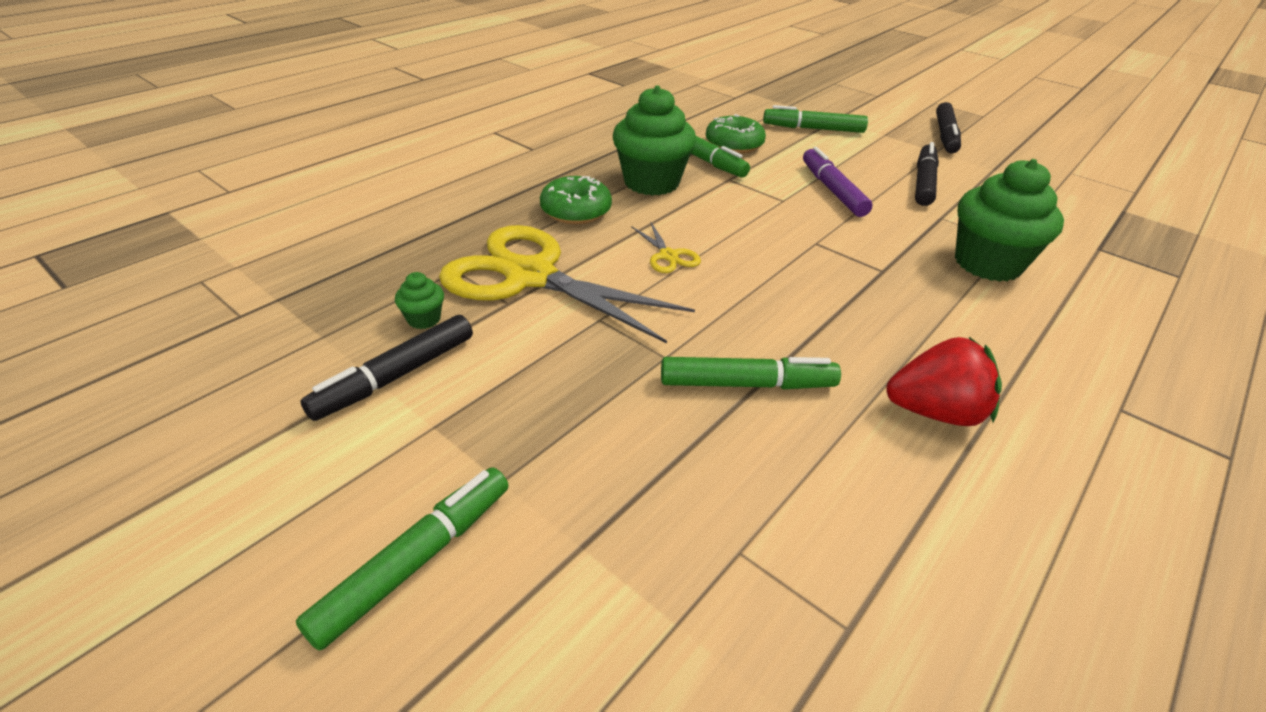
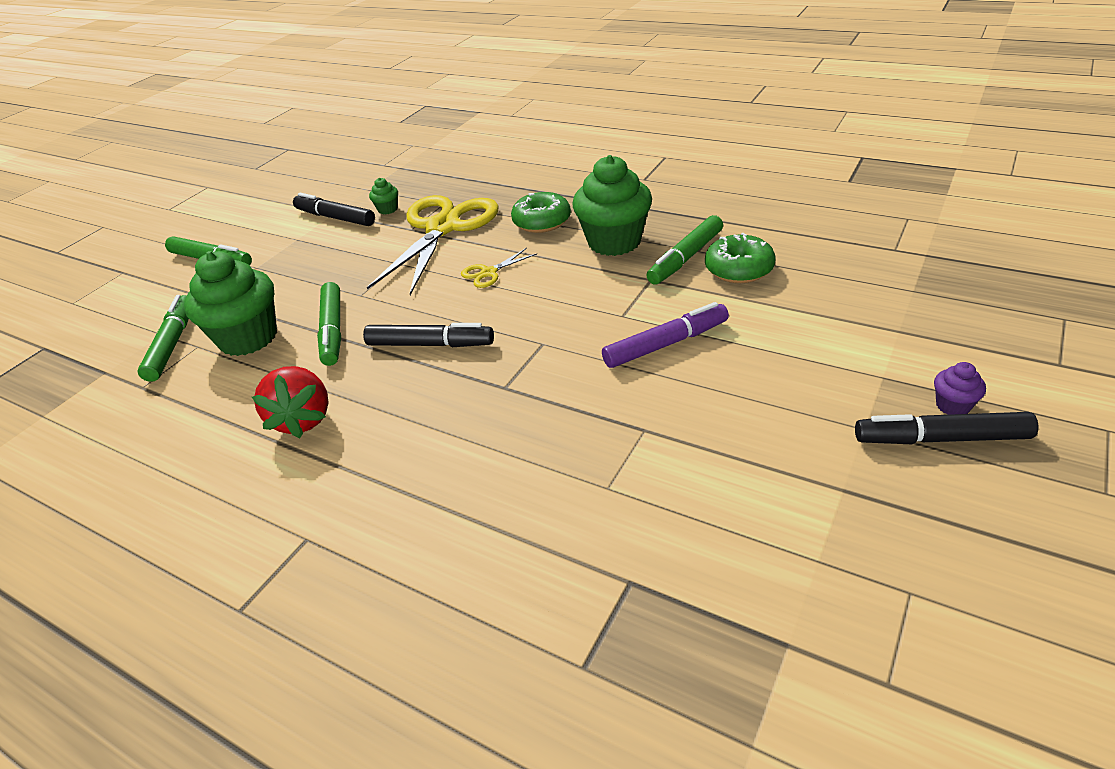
camera: 85 degrees right, 0 degrees up
green marker [763,105,868,133] -> green marker moved to [138,295,189,382]
black marker [915,142,939,206] -> black marker moved to [363,323,494,347]
green cupcake [955,159,1064,282] -> green cupcake moved to [184,251,277,356]
none -> purple cupcake [934,362,986,415]

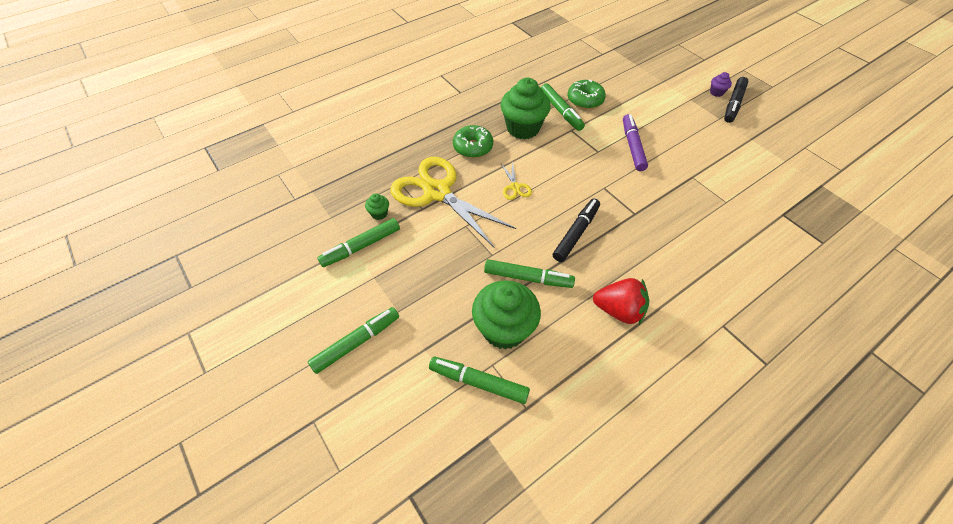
camera: 70 degrees left, 15 degrees up
black marker [293,193,375,226] -> green marker [318,218,400,267]

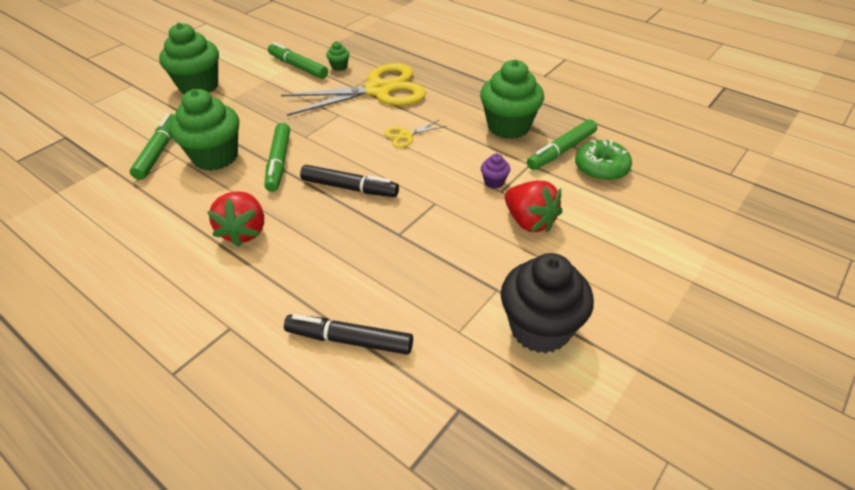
camera: 75 degrees right, 10 degrees down
green marker [308,307,399,374] -> green cupcake [159,23,219,94]
yellow scissors [390,157,516,247] -> yellow scissors turned 45 degrees clockwise [281,63,426,116]
green donut [453,125,494,158] -> none
purple marker [623,114,648,171] -> red strawberry [505,181,563,233]
purple cupcake [710,72,732,97] -> purple cupcake moved to [481,153,510,189]
black marker [724,77,749,123] -> black marker moved to [284,314,413,355]
none -> black cupcake [501,253,594,353]

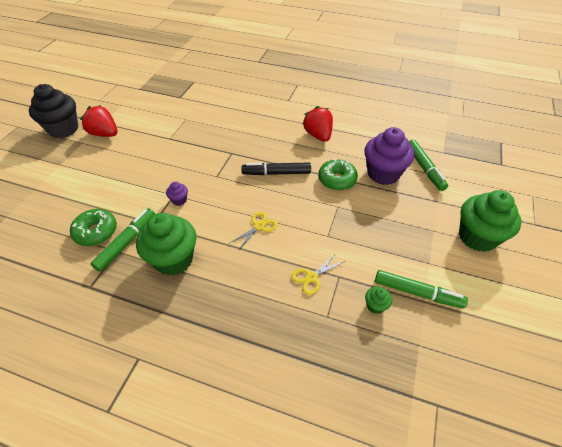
camera: 160 degrees right, 5 degrees up
green cupcake [170,89,239,171] -> purple cupcake [365,127,414,185]
green marker [264,123,290,192] -> green donut [318,159,358,191]
yellow scissors [281,63,426,116] -> yellow scissors [291,253,345,295], size x0.41
black marker [284,314,413,355] -> none
black cupcake [501,253,594,353] -> black cupcake moved to [29,84,78,138]
red strawberry [505,181,563,233] -> red strawberry moved to [80,105,117,137]

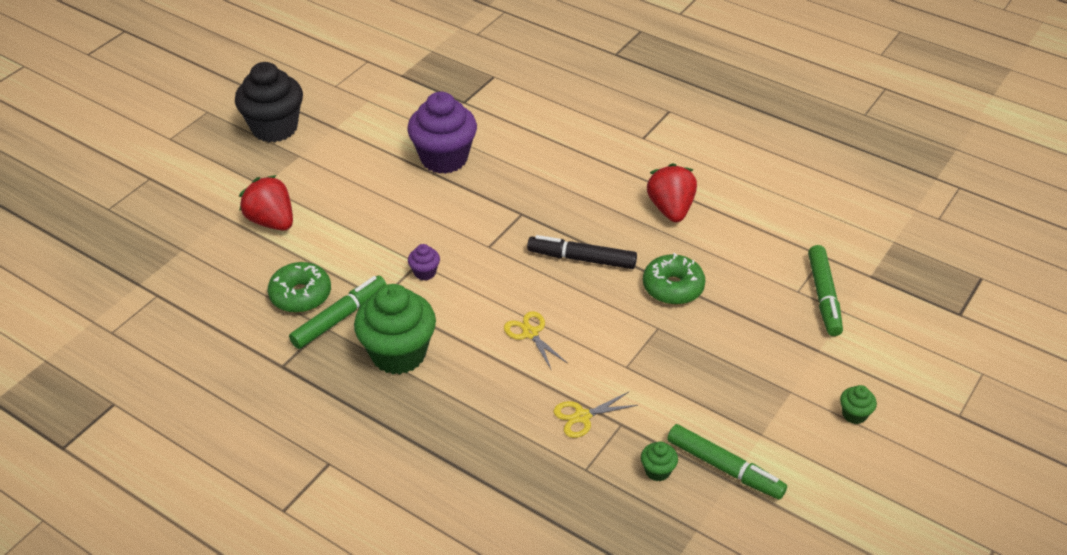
camera: 15 degrees right, 5 degrees down
red strawberry [80,105,117,137] -> red strawberry moved to [239,175,293,231]
yellow scissors [230,212,278,249] -> yellow scissors turned 90 degrees counterclockwise [504,311,567,371]
purple cupcake [365,127,414,185] -> purple cupcake moved to [407,92,477,174]
green cupcake [459,190,521,252] -> green cupcake [840,385,877,424], size x0.43

